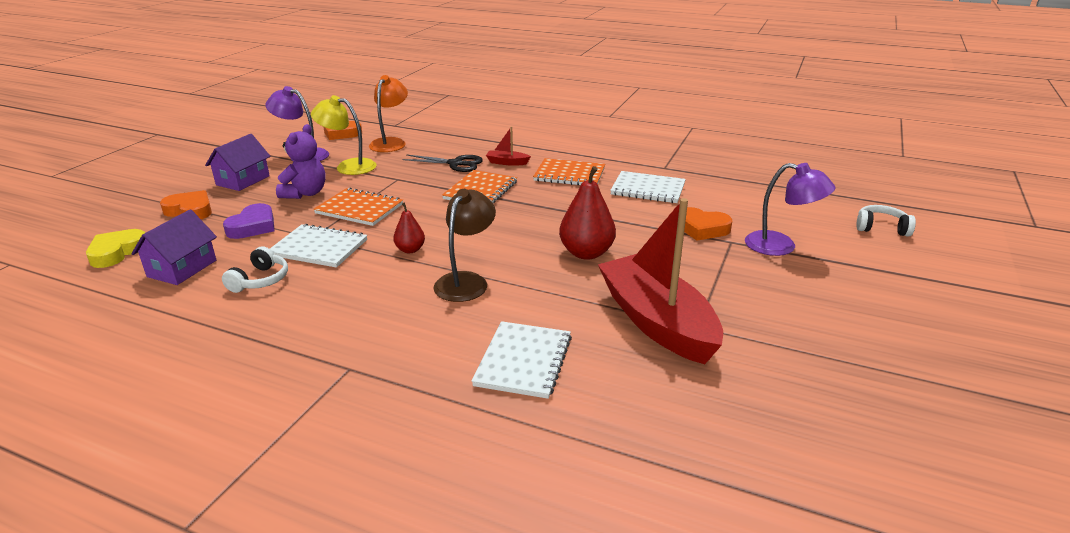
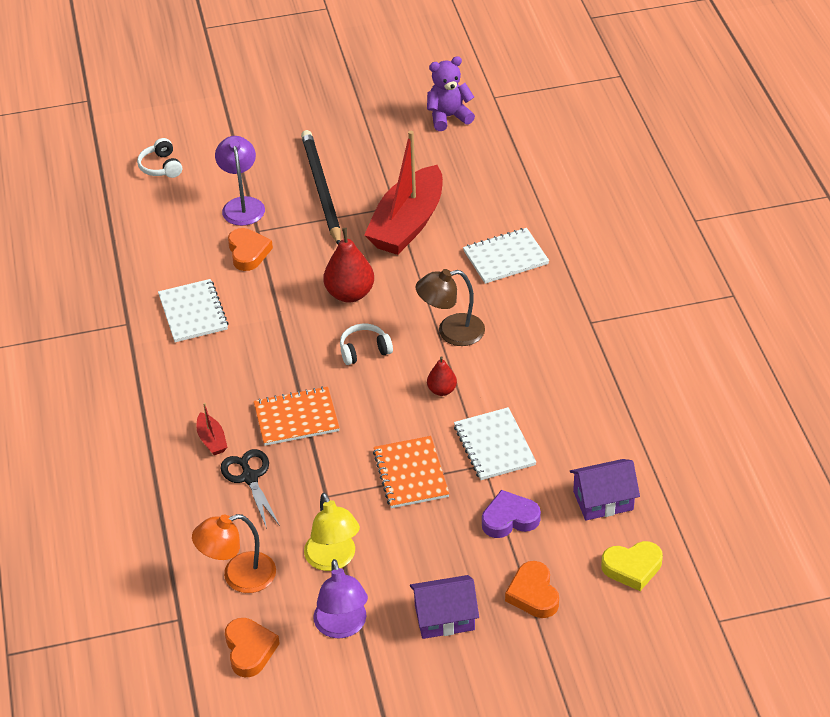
camera: 125 degrees left, 15 degrees up
white headphones [222,246,288,293] -> white headphones moved to [340,324,393,365]
purple teddy bear [276,124,326,199] -> purple teddy bear moved to [427,56,475,131]
orange notebook [533,158,605,186] -> none
none -> black pencil [301,130,341,244]

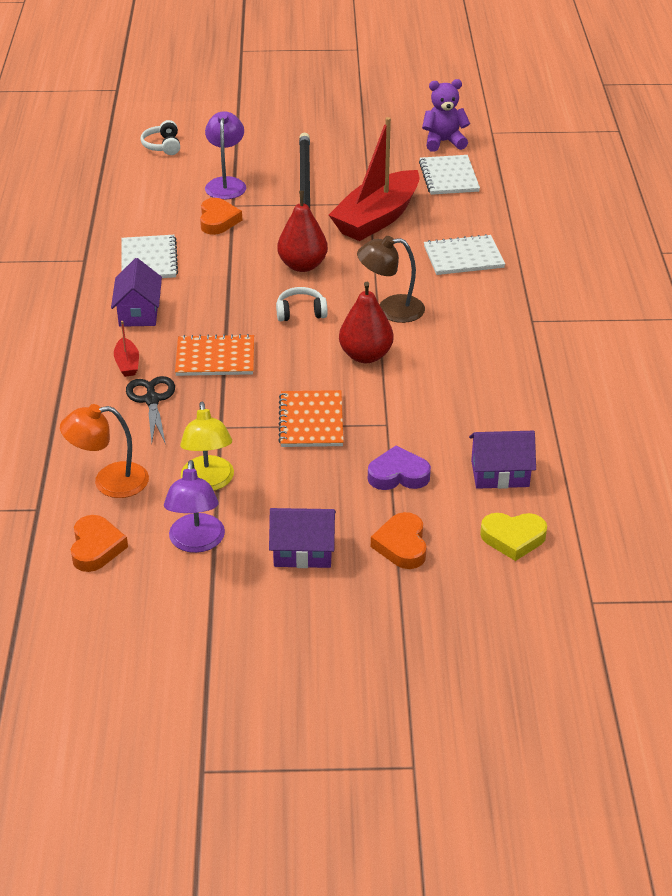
camera: 10 degrees right, 5 degrees down
red pear [427,356,457,396] -> red pear [339,282,394,363], size x1.78
white notebook [454,407,536,480] -> white notebook moved to [419,155,480,195]
none -> purple house [111,258,162,327]

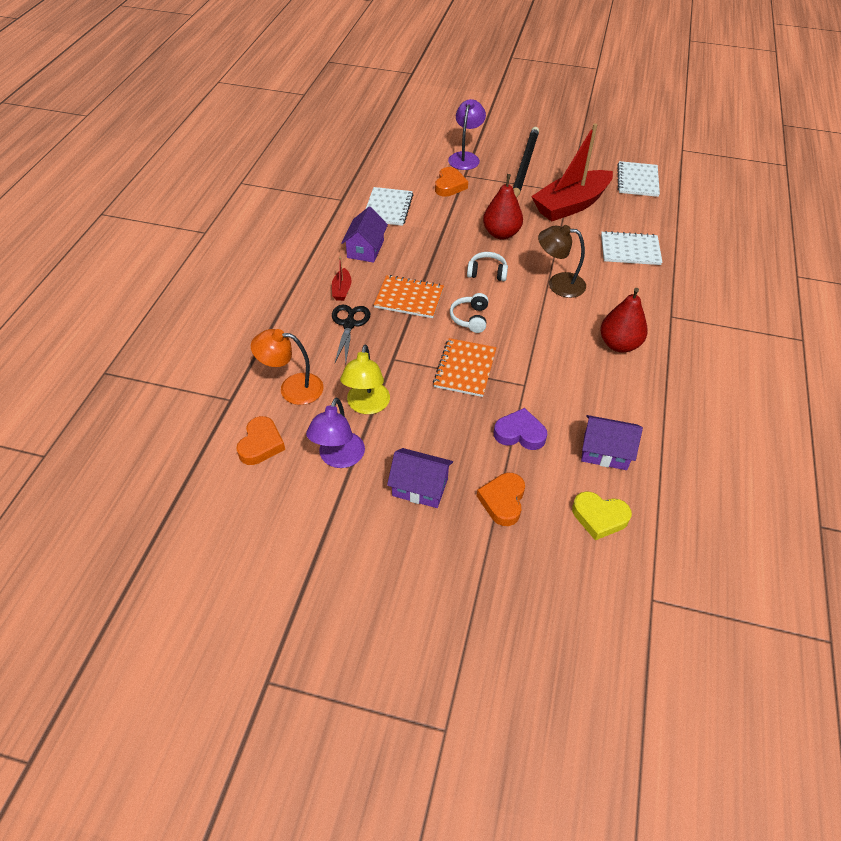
camera: 15 degrees right, 10 degrees up
white headphones [141,120,180,155] -> white headphones moved to [450,293,488,333]
red pear [339,282,394,363] -> red pear moved to [600,288,648,353]
purple teddy bear [422,79,470,152] -> none

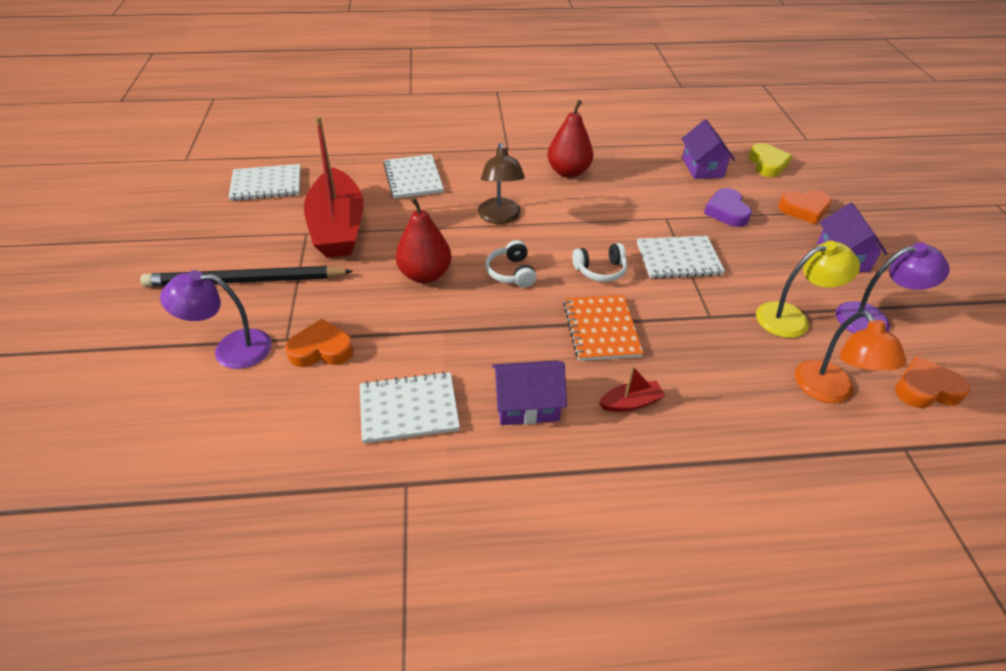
camera: 110 degrees left, 5 degrees down
black scissors [332,305,370,363] -> none
orange notebook [433,338,497,397] -> white notebook [637,236,725,279]
red boat [531,124,613,221] -> red boat turned 45 degrees clockwise [304,116,363,258]

